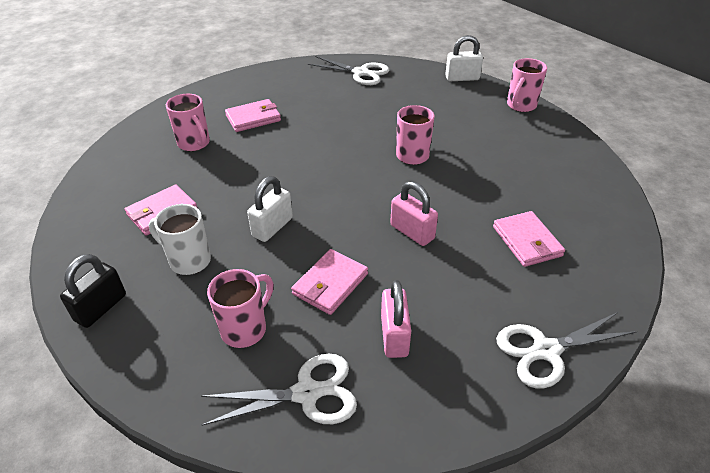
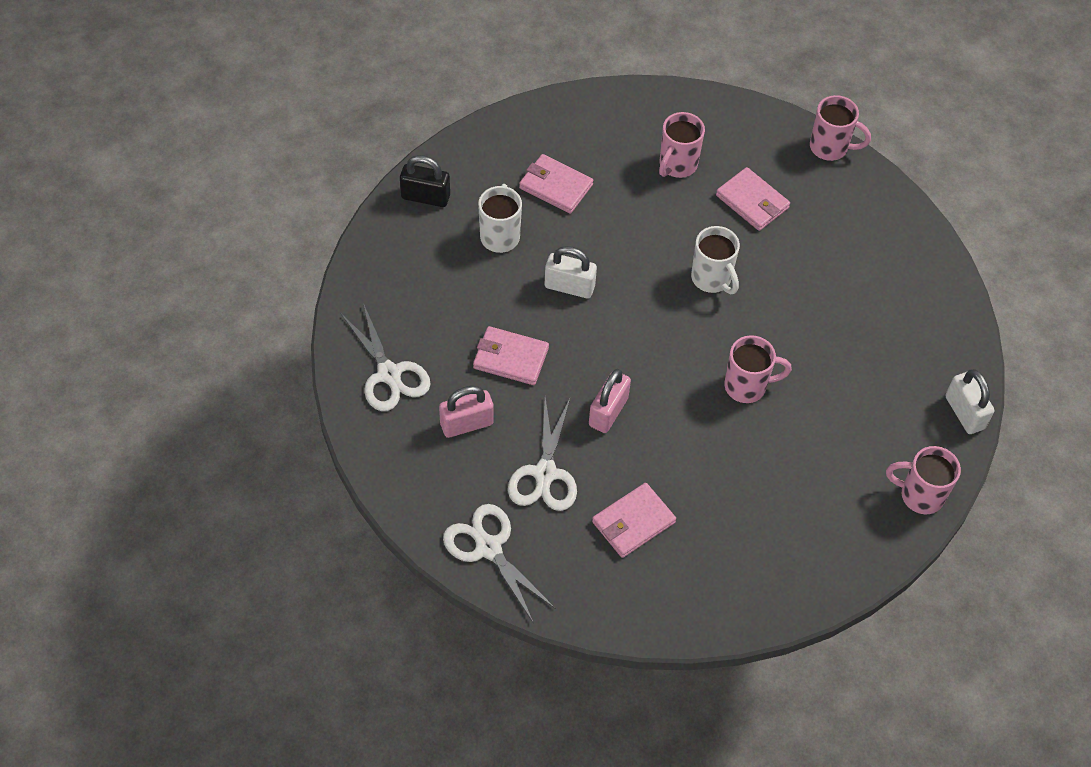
camera: 70 degrees right, 15 degrees up
pink mug [207,269,273,348] -> pink mug moved to [810,95,871,161]
white scissors [308,56,389,85] -> white scissors moved to [508,397,577,511]
none -> white mug [691,226,740,294]

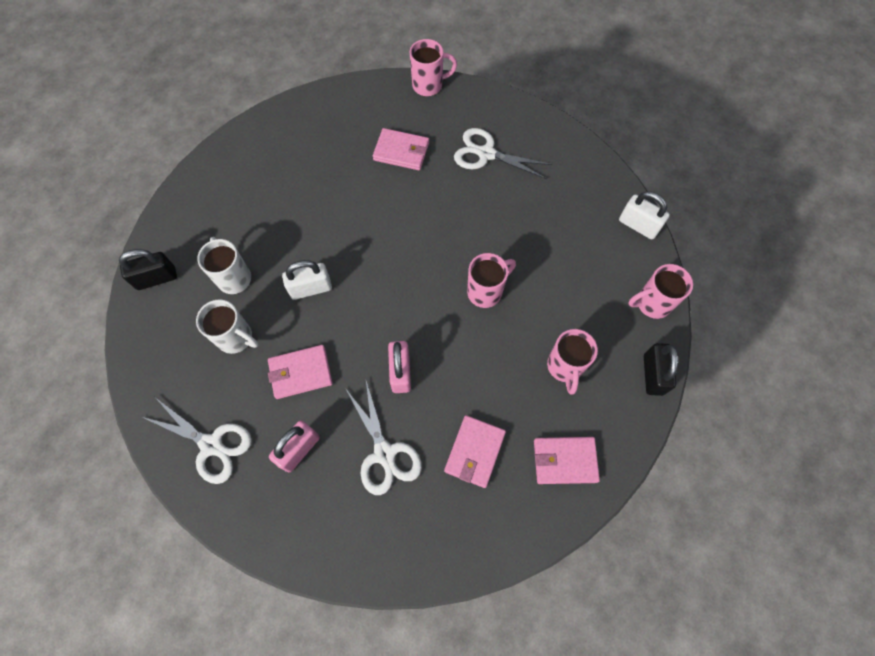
camera: 30 degrees left, 10 degrees up
white scissors [443,504,556,622] -> white scissors moved to [454,128,552,179]
pink wallet [519,154,593,214] -> pink wallet moved to [534,437,600,484]
pink mug [659,112,705,178] -> pink mug moved to [547,329,598,395]
white mug [691,226,740,294] -> white mug moved to [196,300,258,354]
none -> black padlock [644,343,678,396]

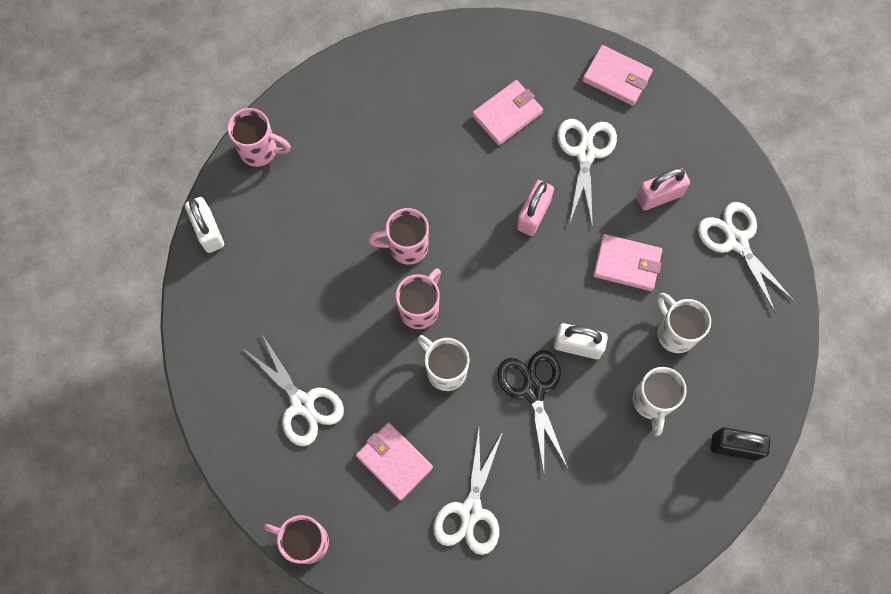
camera: 150 degrees left, 5 degrees up
pink wallet [534,437,600,484] -> pink wallet moved to [582,45,653,106]
pink mug [547,329,598,395] -> pink mug moved to [396,268,441,329]
black padlock [644,343,678,396] -> none
none -> white mug [418,335,469,391]
none -> white scissors [433,429,503,555]
none -> black scissors [497,350,568,472]

